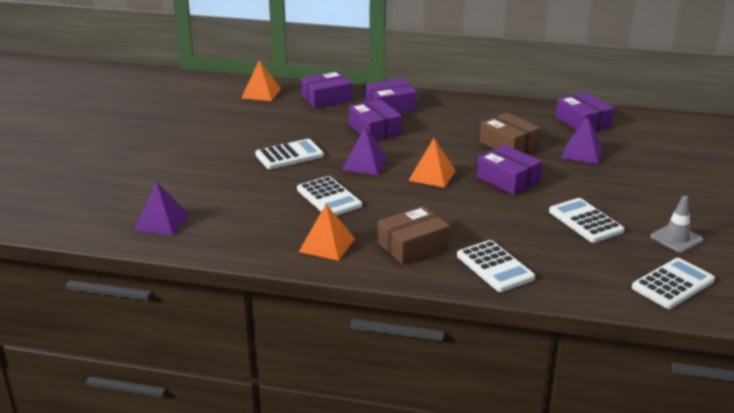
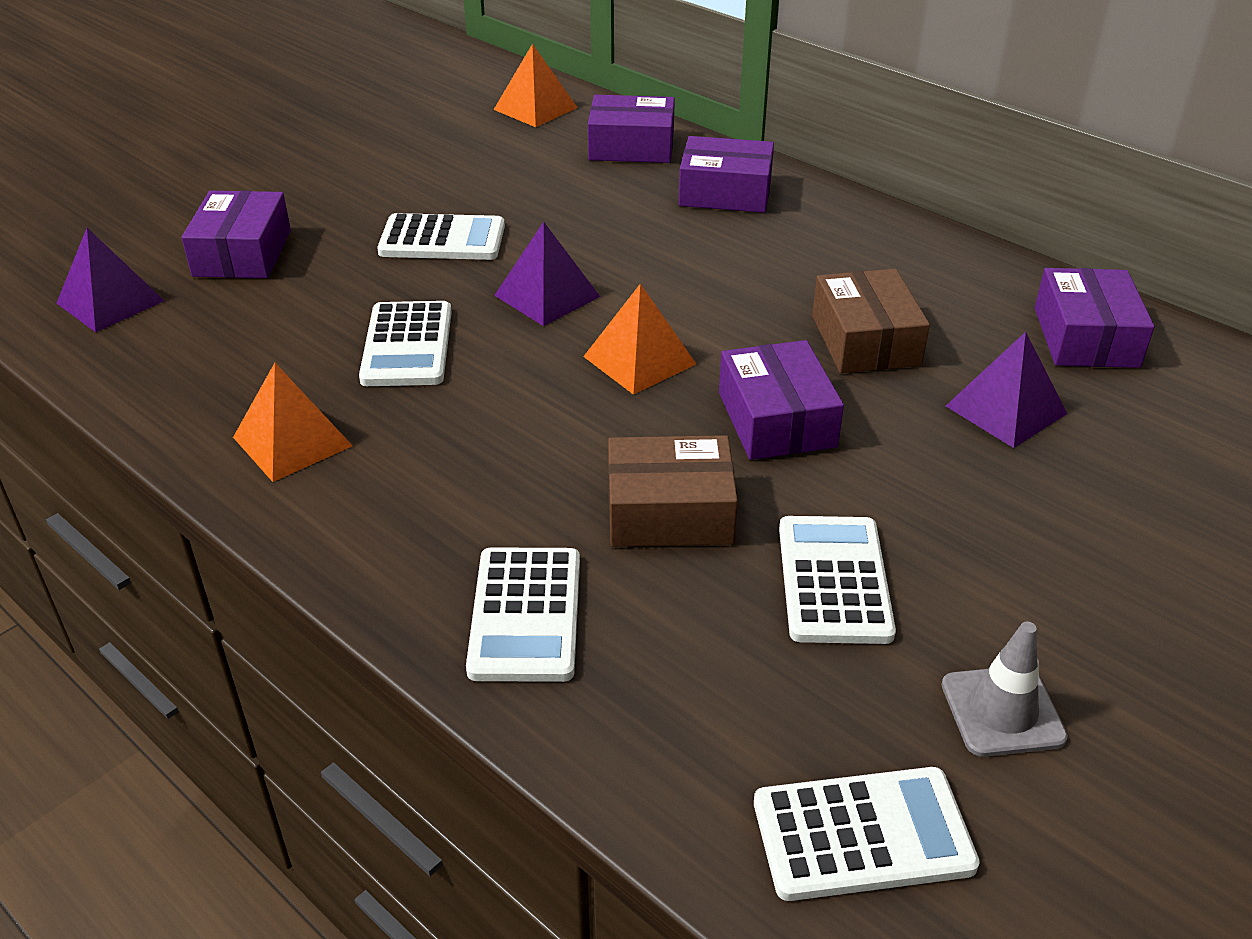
camera: 30 degrees right, 10 degrees up
purple box [349,99,402,141] -> purple box moved to [181,190,291,278]
brown box [378,206,450,264] -> brown box moved to [608,435,738,547]

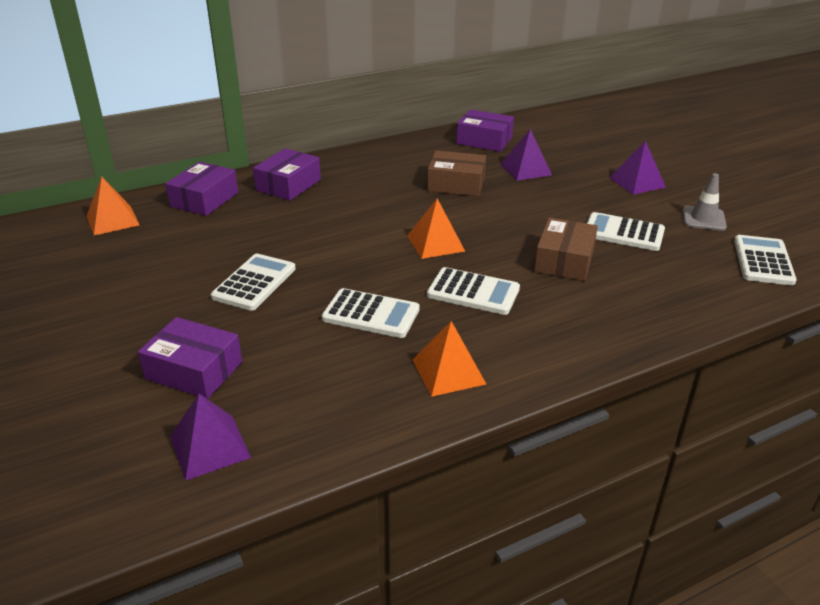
camera: 70 degrees left, 5 degrees down
white calculator [466,547,580,682] -> white calculator moved to [427,267,520,315]
purple pyramid [494,222,600,326] -> purple pyramid moved to [609,141,666,195]
purple box [719,340,844,460] -> none

